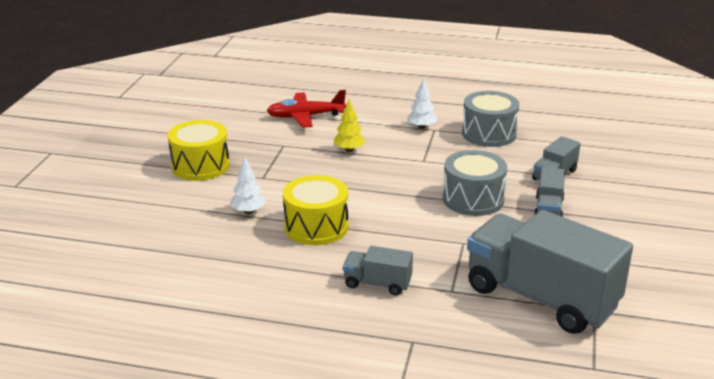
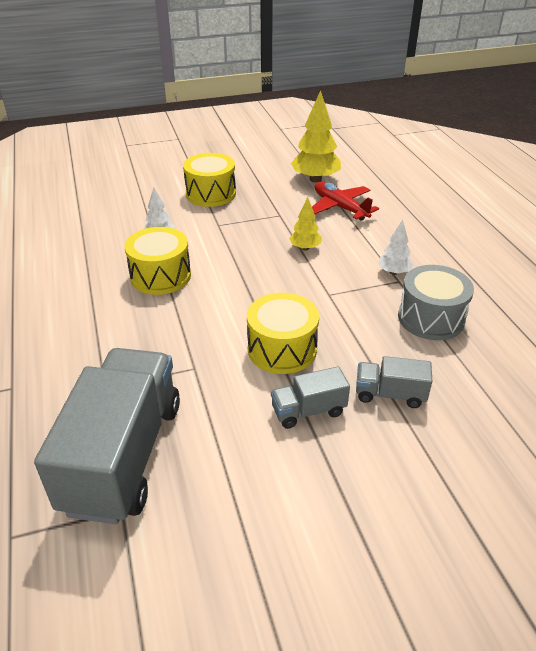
camera: 60 degrees right, 10 degrees up
grey truck [343,246,413,295] -> none
grey drum [443,150,507,216] -> yellow drum [247,293,319,374]
none -> yellow tree [291,90,341,183]

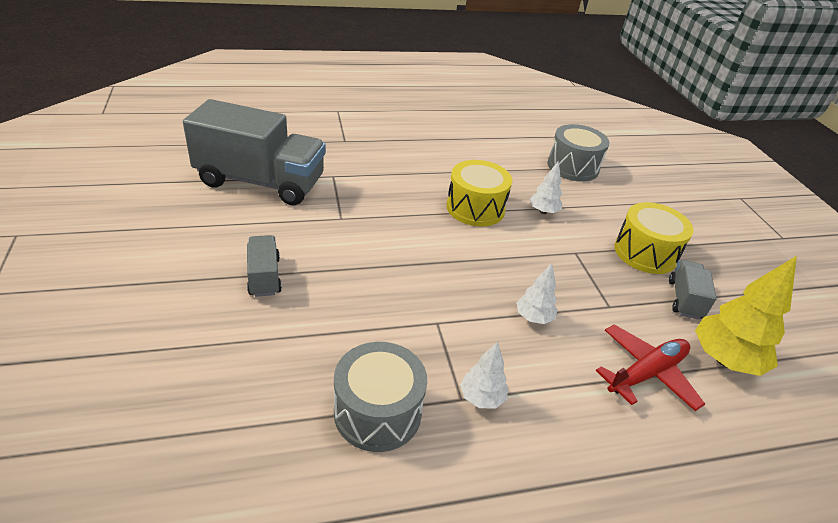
camera: 90 degrees right, 0 degrees up
yellow drum [247,293,319,374] -> none
yellow tree [289,197,321,251] -> white tree [516,263,558,324]
grey truck [356,356,432,408] -> grey truck moved to [669,260,717,320]
none -> grey drum [547,124,609,182]

